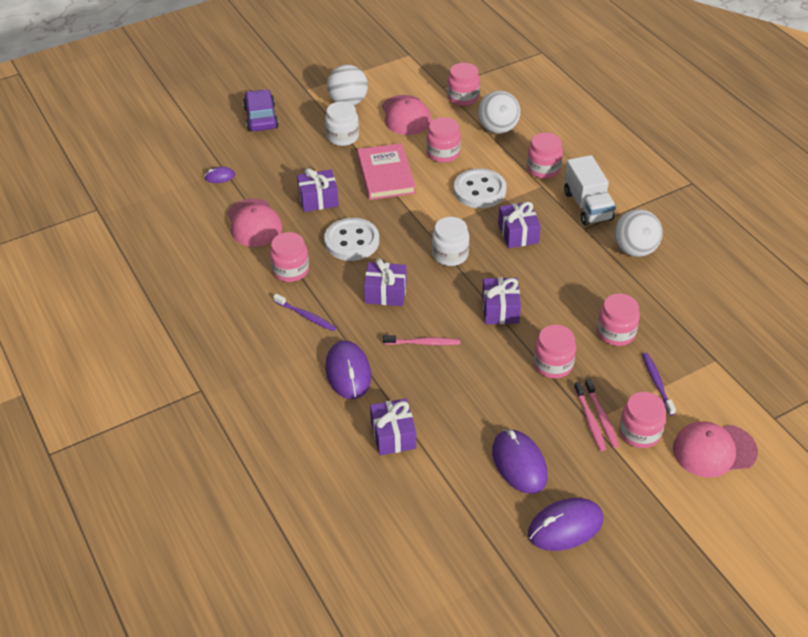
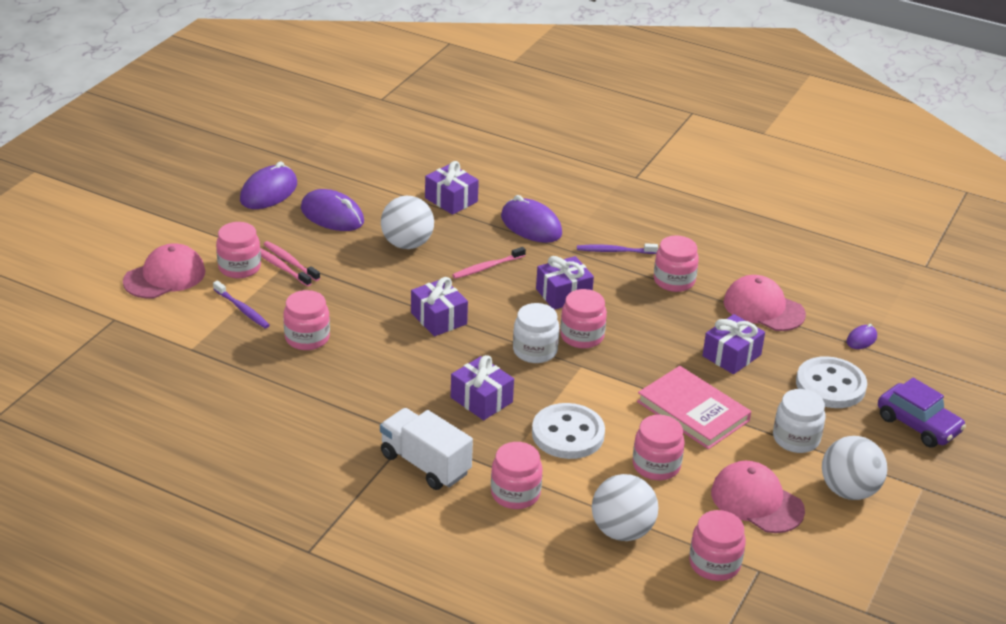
camera: 145 degrees right, 10 degrees down
white button [324,218,379,261] -> white button moved to [796,356,867,408]
pink jar [533,325,576,378] -> pink jar moved to [560,289,607,349]
white ball [614,209,663,257] -> white ball moved to [381,196,434,249]

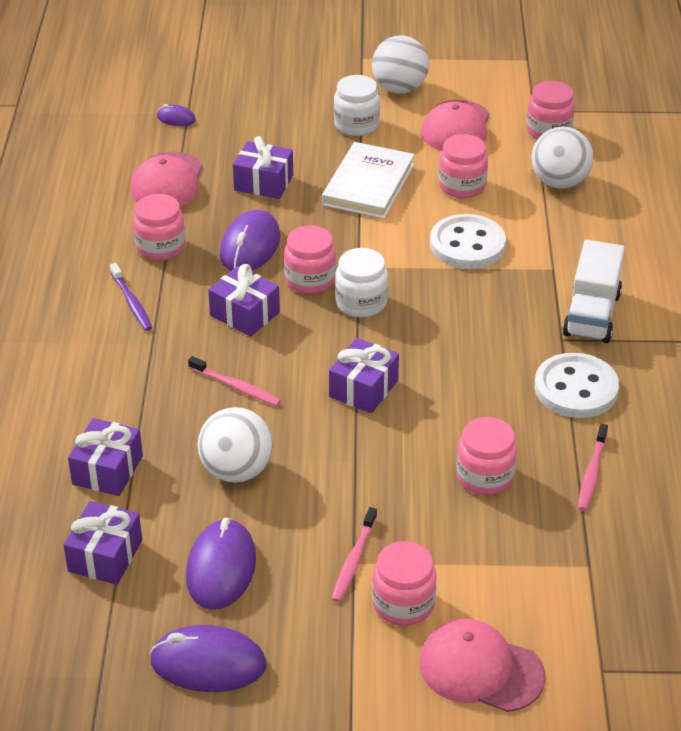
camera: 115 degrees left, 5 degrees up
purple toothbrush [213,280,270,328] -> none
pink toothbrush [260,248,312,287] -> pink toothbrush moved to [578,424,608,511]
purple gift [451,355,514,420] -> purple gift moved to [63,501,142,585]
pink jar [491,442,543,509] -> none
purple mouse [501,195,562,243] -> purple mouse moved to [220,210,280,271]
pink book [637,366,751,449] -> white book [322,142,415,219]
white button [796,356,867,408] -> white button moved to [534,353,619,418]
purple car [878,378,966,448] -> none

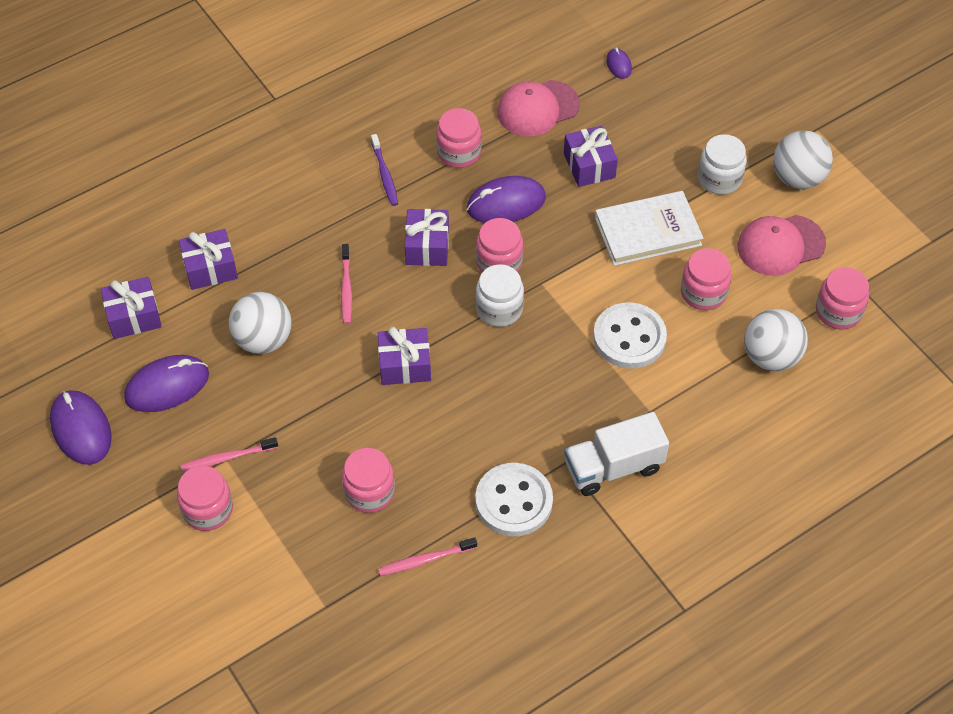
camera: 55 degrees right, 15 degrees up
purple toothbrush [110,263,152,331] -> purple toothbrush turned 45 degrees counterclockwise [371,134,398,206]
pink cap [419,619,545,712] -> none

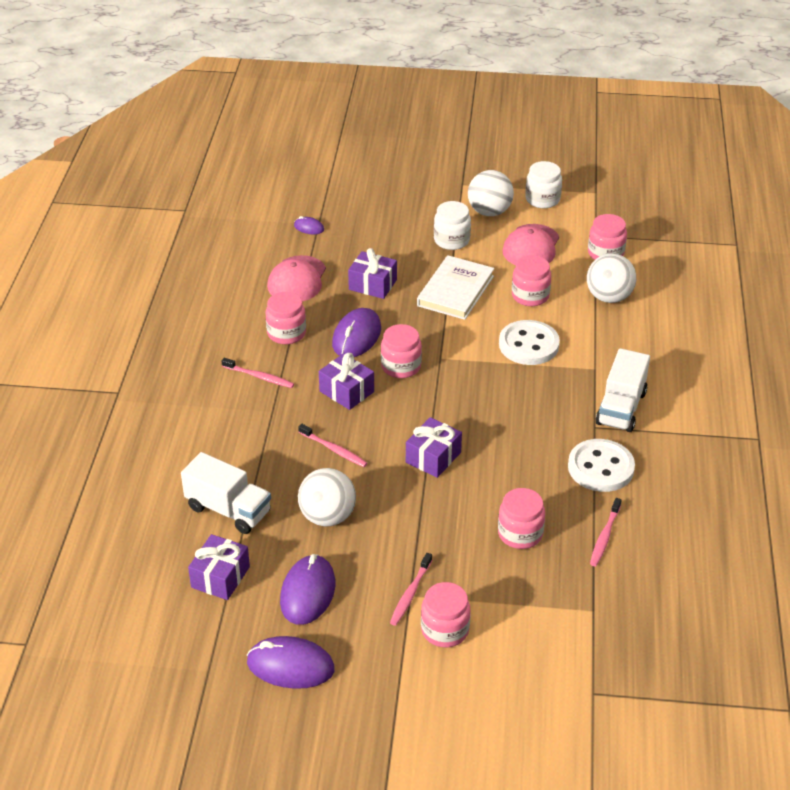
camera: 50 degrees left, 15 degrees down
purple gift [179,229,238,290] -> white truck [181,452,271,534]
purple toothbrush [371,134,398,206] -> pink toothbrush [222,358,294,388]
white jar [476,264,524,327] -> white jar moved to [525,161,562,208]

